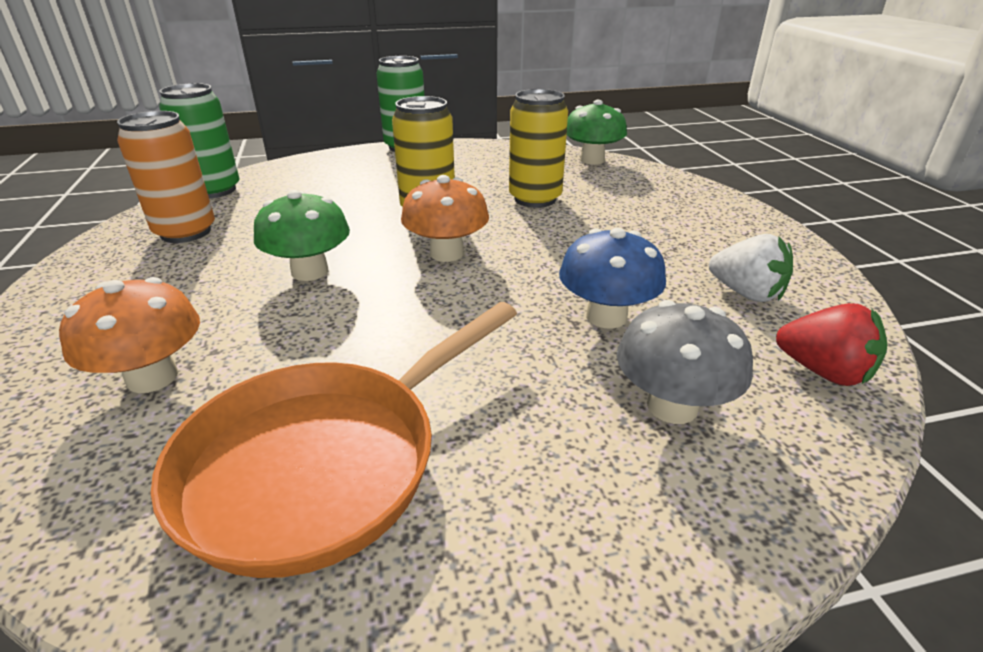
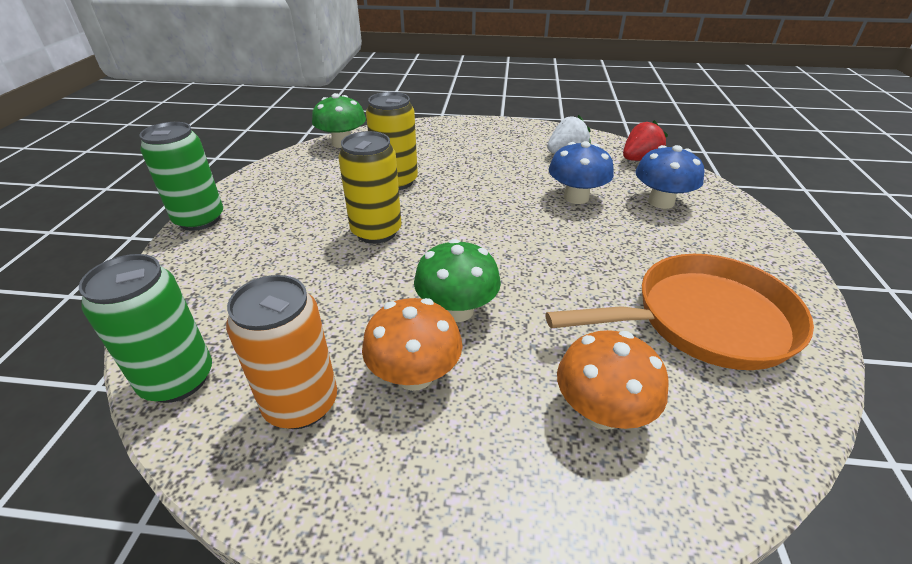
camera: 70 degrees left, 5 degrees up
orange pan [151,302,517,578] -> orange pan turned 75 degrees counterclockwise [545,254,814,370]
orange mushroom [401,175,489,262] -> orange mushroom moved to [362,298,463,391]
grey mushroom [617,300,753,424] -> blue mushroom [635,145,704,209]

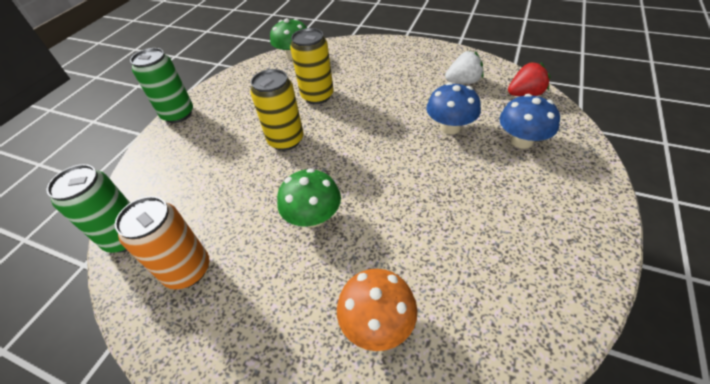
camera: 20 degrees right, 10 degrees up
orange mushroom [362,298,463,391] -> none
orange pan [545,254,814,370] -> none

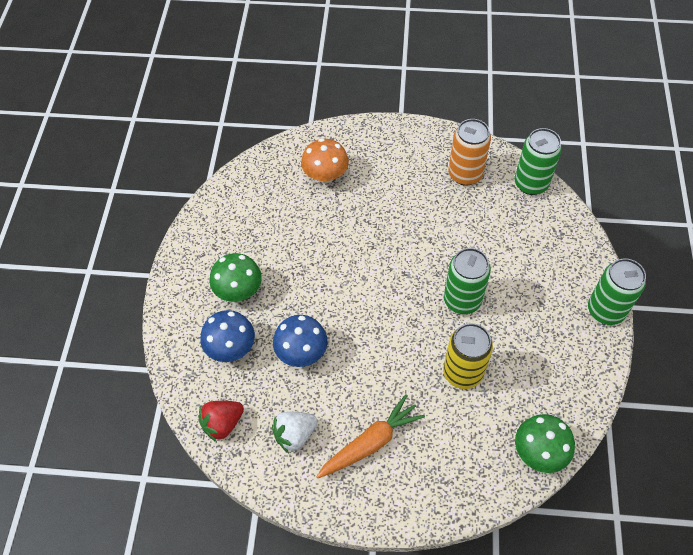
camera: 160 degrees right, 10 degrees up
yellow can [250,69,304,151] -> green can [444,248,491,314]
green mushroom [277,168,341,228] -> green mushroom moved to [210,253,262,302]
none -> orange carrot [316,394,425,478]

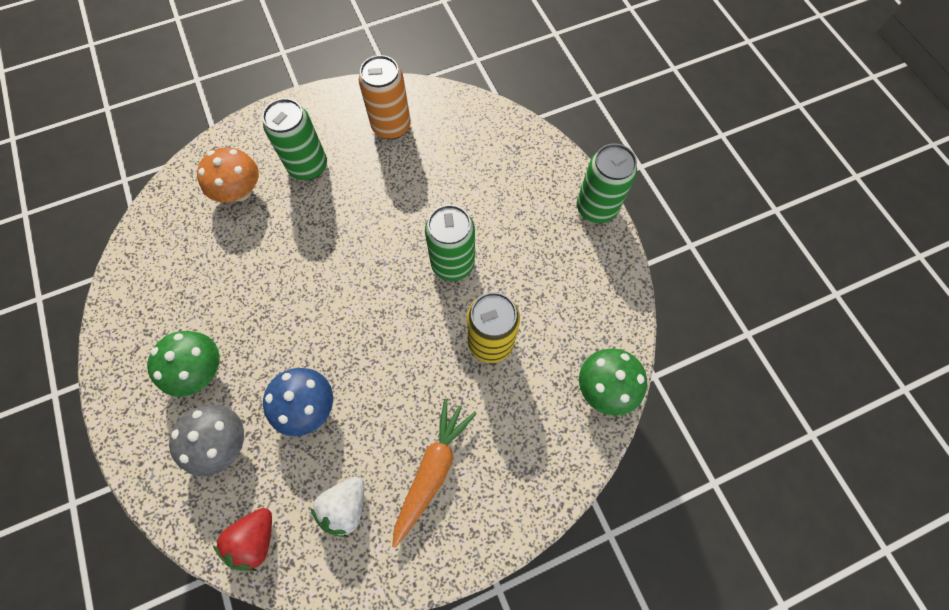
camera: 30 degrees left, 10 degrees up
blue mushroom [200,310,255,362] -> grey mushroom [169,405,244,476]
green can [515,128,562,195] -> green can moved to [262,98,327,180]

